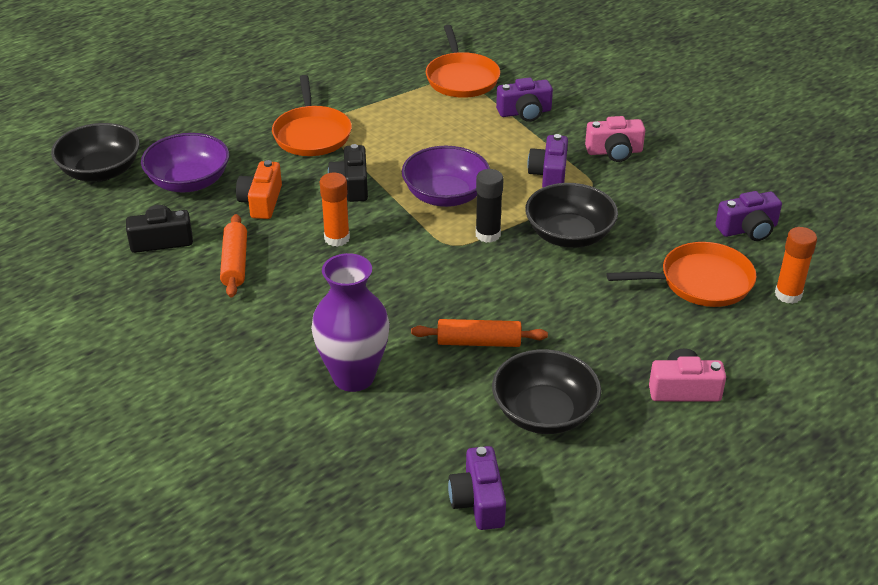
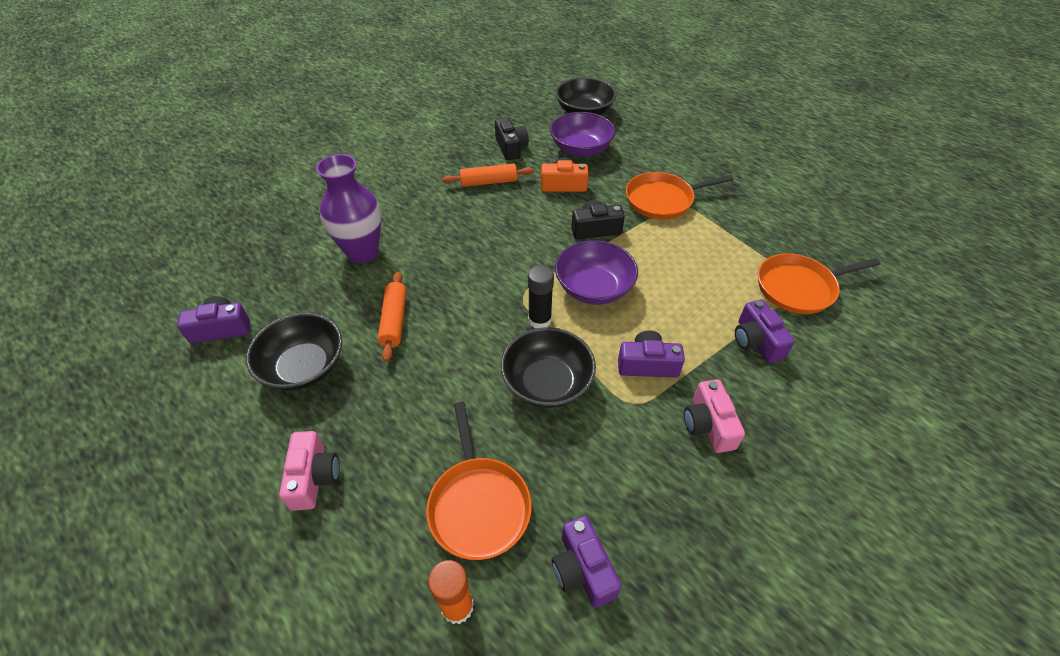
camera: 85 degrees right, 10 degrees up
orange glue stick [320,173,350,247] -> none

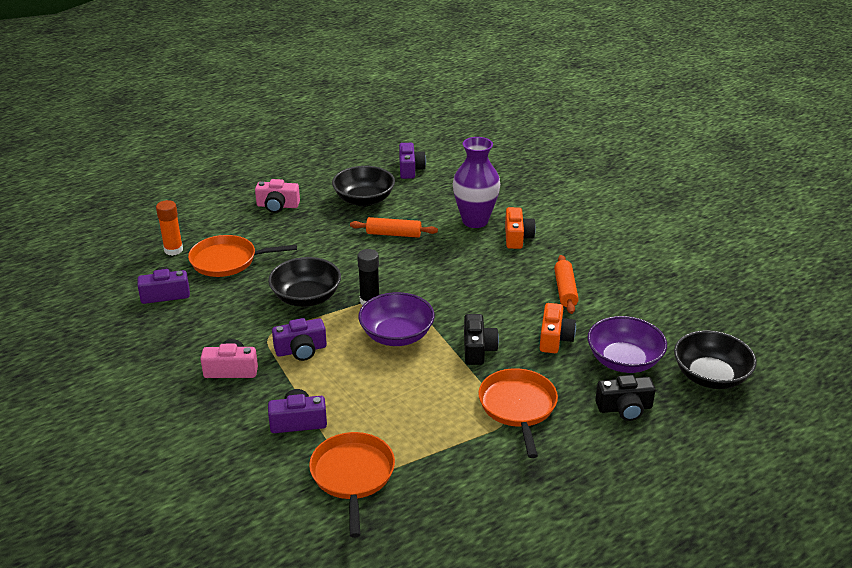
camera: 100 degrees right, 15 degrees down
black camera [495,117,529,160] -> black camera moved to [595,375,656,421]
purple camera [618,331,685,378] -> purple camera turned 60 degrees clockwise [272,318,327,361]
none -> orange camera [505,207,536,249]

